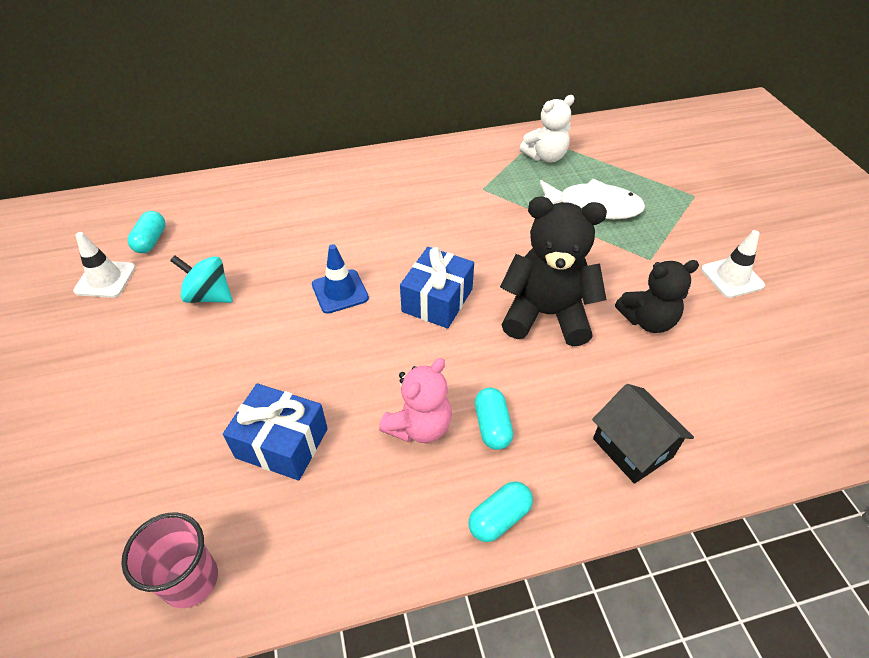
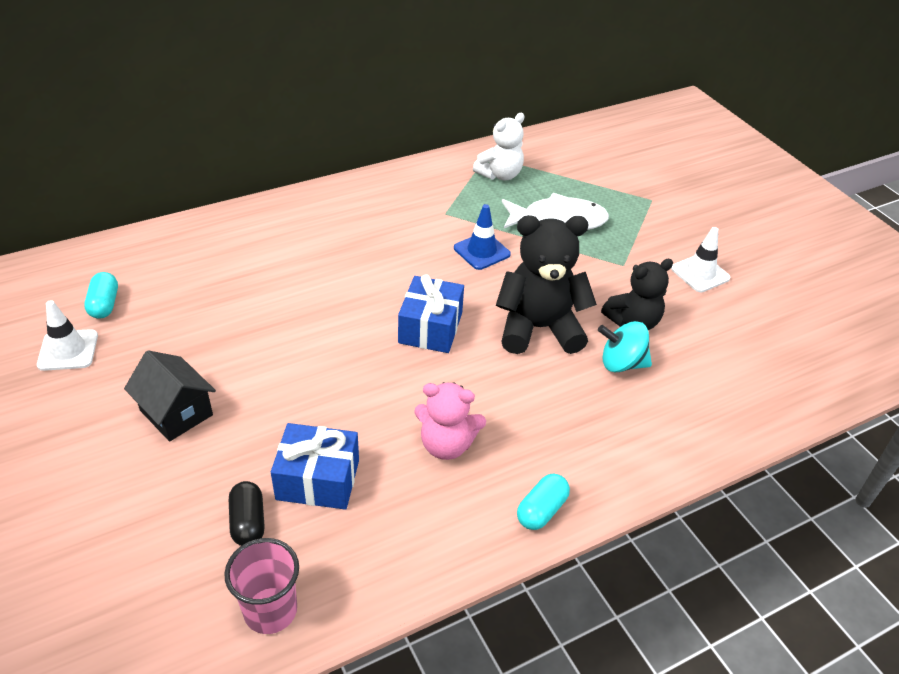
camera: 15 degrees left, 5 degrees down
turquoise spinning top [170,255,232,303] -> turquoise spinning top moved to [598,321,652,372]
blue traffic cone [312,244,369,314] -> blue traffic cone moved to [454,204,511,270]
pink teddy bear [379,358,452,443] -> pink teddy bear turned 75 degrees clockwise [414,382,486,460]
turquoise capsule [475,388,513,450] -> none
black house [592,384,694,484] -> black house moved to [124,350,216,441]
none -> black capsule [229,481,265,546]

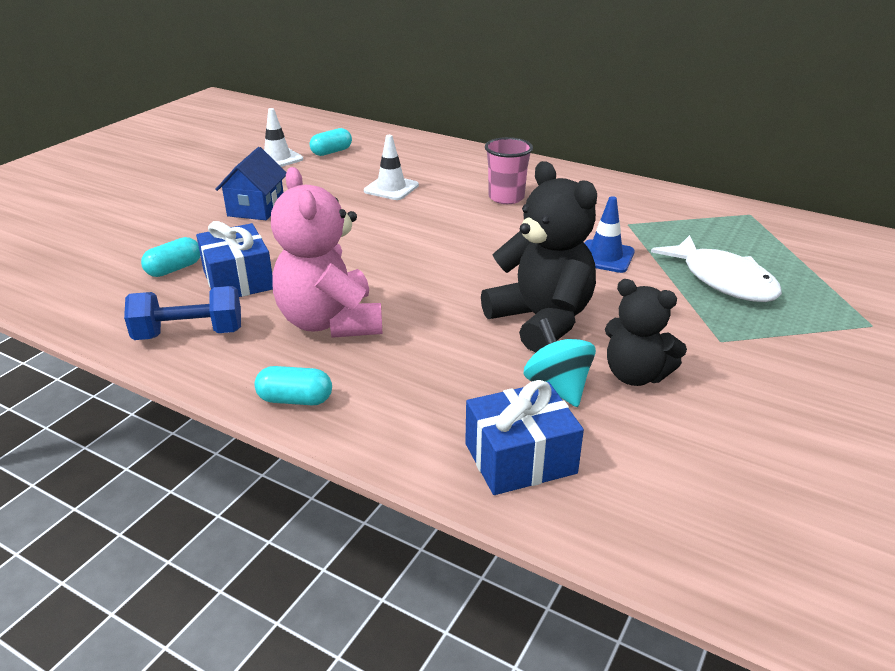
camera: 60 degrees right, 10 degrees down
black house [124,350,216,441] -> blue house [215,147,287,220]
pink cup [224,538,299,634] -> pink cup moved to [485,137,533,204]
black capsule [229,481,265,546] -> turquoise capsule [141,237,200,277]
blue gift [398,274,464,353] -> blue gift moved to [465,380,584,495]
pink teddy bear [414,382,486,460] -> pink teddy bear [271,167,383,338], size x1.55
white teddy bear [473,113,525,180] -> none
white traffic cone [671,227,731,292] -> white traffic cone moved to [364,135,419,200]
none -> blue dumbbell [124,286,241,340]

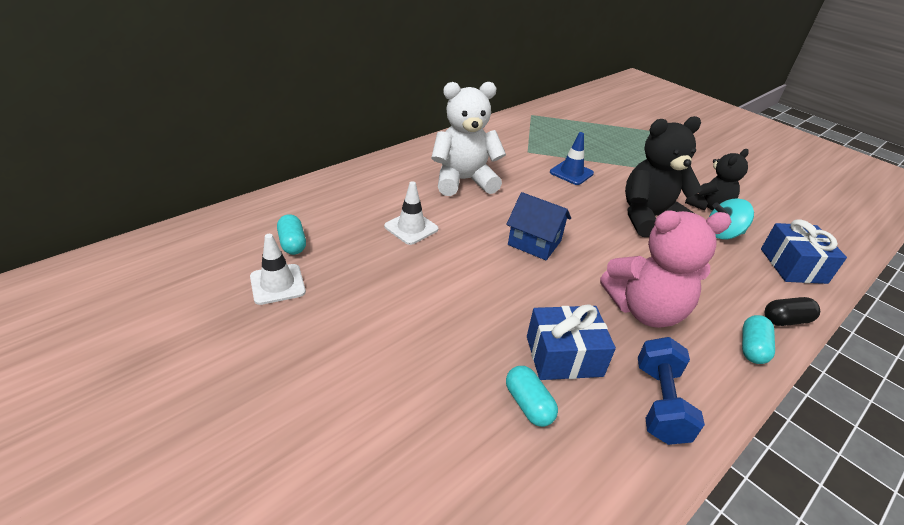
camera: 75 degrees left, 5 degrees up
blue house [215,147,287,220] -> blue house moved to [506,192,571,260]
pink cup [485,137,533,204] -> white teddy bear [431,82,506,196]
white fish [651,235,782,302] -> none
none -> black capsule [765,297,820,326]

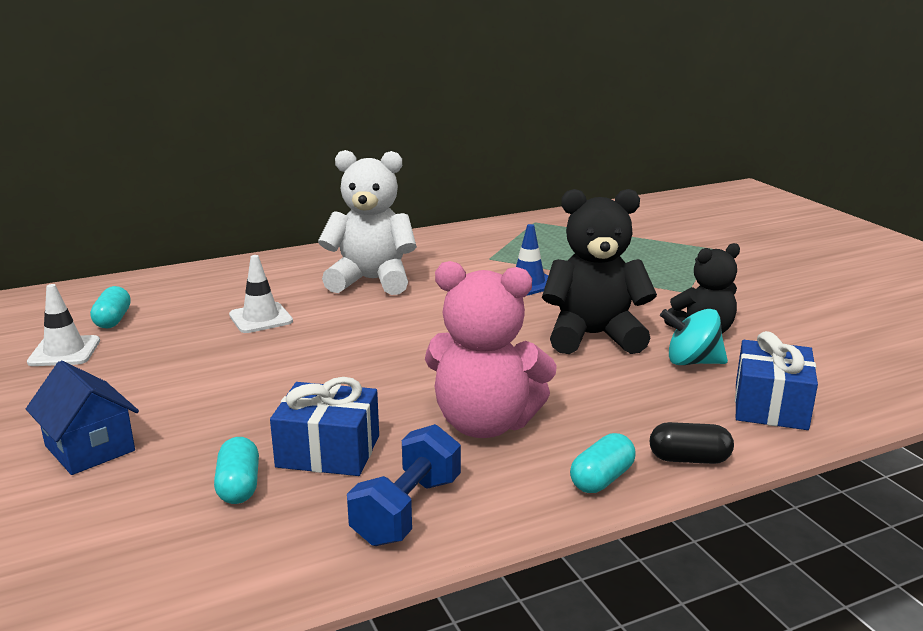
camera: 20 degrees right, 15 degrees down
blue house [506,192,571,260] -> blue house moved to [26,361,139,475]

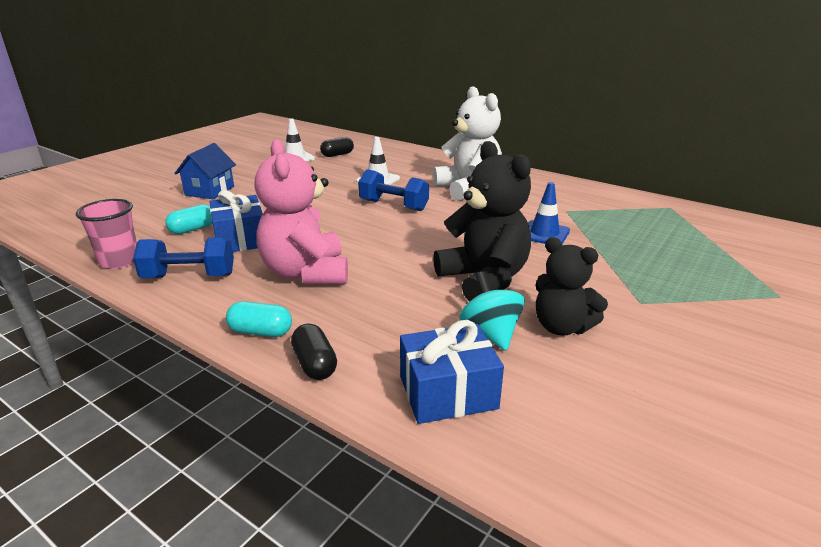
camera: 60 degrees right, 5 degrees up
turquoise capsule [90,286,131,328] -> black capsule [320,137,354,157]
none -> pink cup [76,199,137,269]
none -> blue dumbbell [358,169,429,211]

